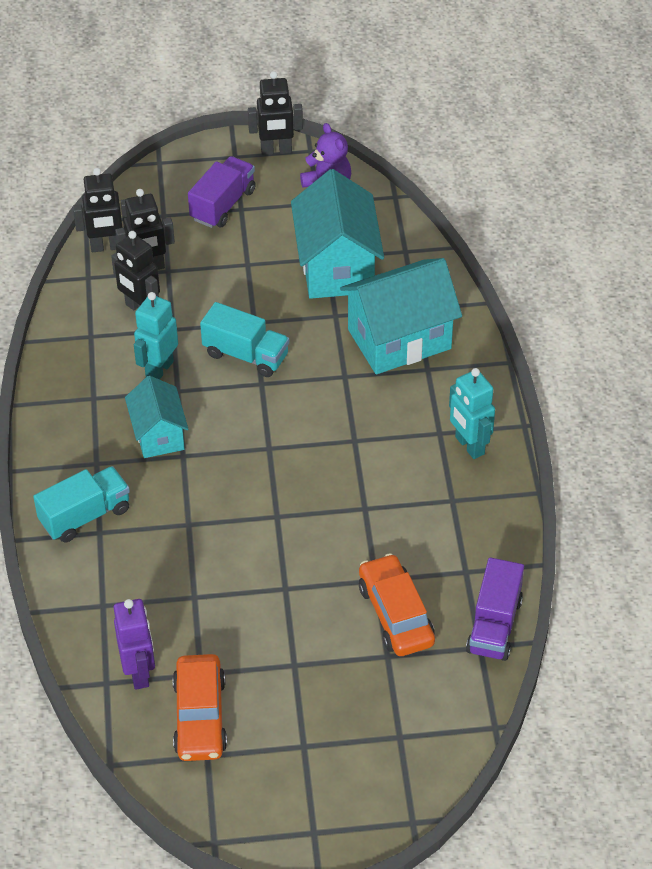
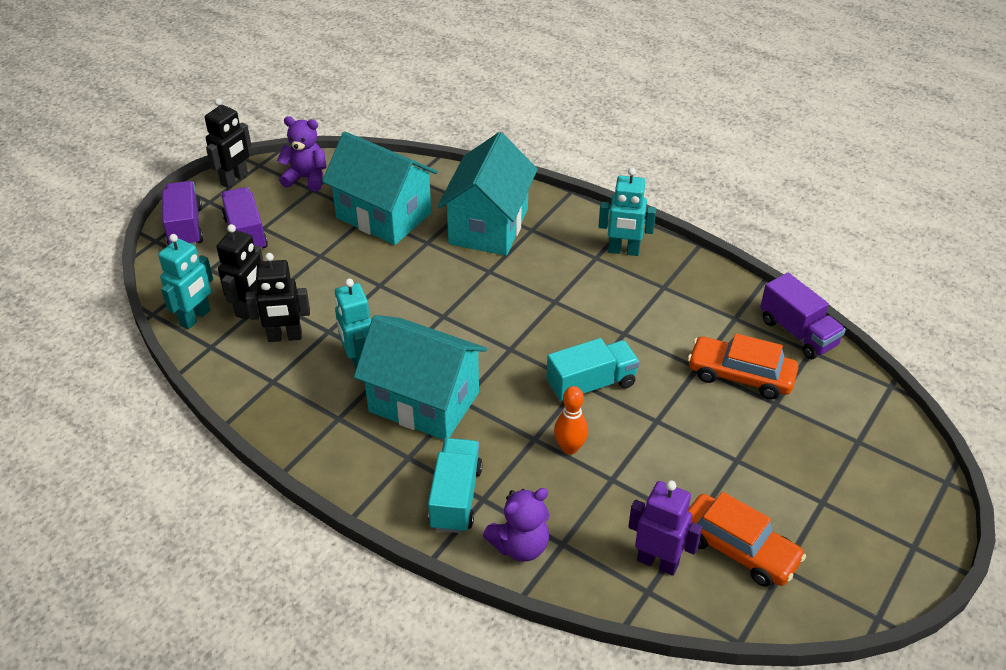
camera: 50 degrees left, 5 degrees down
black robot [73,168,127,252] -> turquoise robot [158,234,213,329]
turquoise house [125,376,188,458] -> turquoise house [354,315,487,440], size x1.68
turquoise truck [200,302,289,377] -> turquoise truck moved to [546,338,639,401]
none -> purple truck [162,181,203,246]
none -> purple teddy bear [483,488,550,562]
none -> orange bowling pin [554,386,588,455]

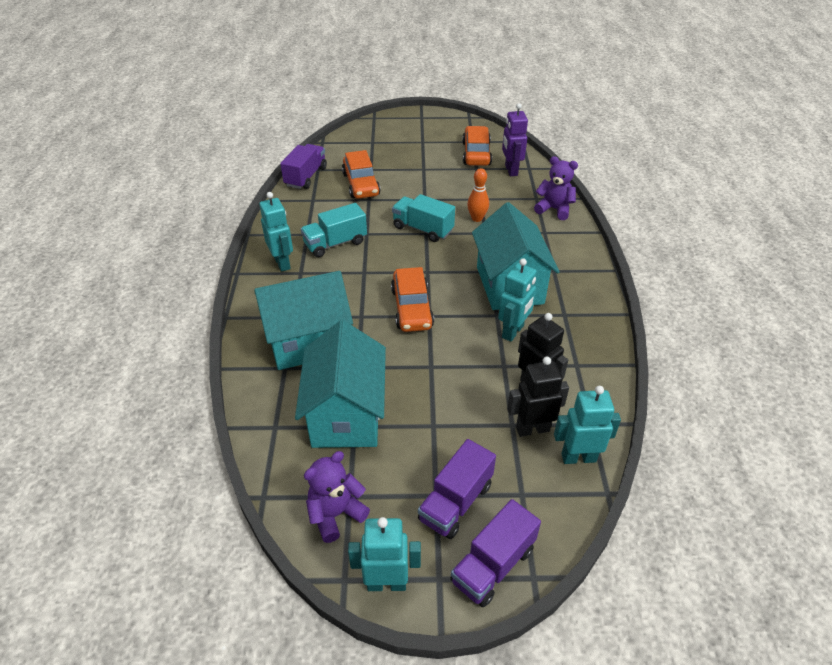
camera: 125 degrees left, 0 degrees up
black robot [205,98,251,188] -> turquoise robot [348,517,421,591]
purple teddy bear [277,116,327,191] -> purple teddy bear turned 75 degrees clockwise [304,451,370,543]
turquoise truck [428,438,483,533] -> turquoise truck moved to [301,203,367,257]
none -> orange car [391,267,434,332]

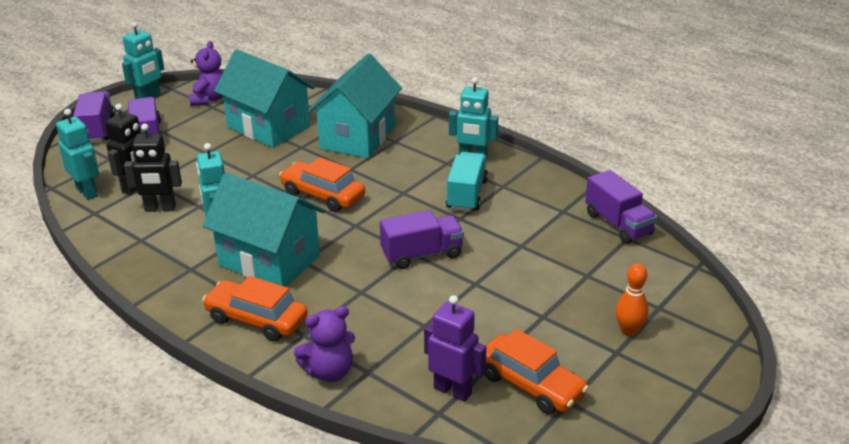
camera: 130 degrees right, 10 degrees down
orange car [342,150,381,199] -> orange car moved to [202,276,308,342]
turquoise truck [392,194,455,242] -> purple truck [380,210,464,269]
orange bowling pin [467,168,489,222] -> orange bowling pin moved to [616,263,649,337]
turquoise robot [554,386,621,464] -> turquoise robot turned 75 degrees counterclockwise [56,109,99,200]

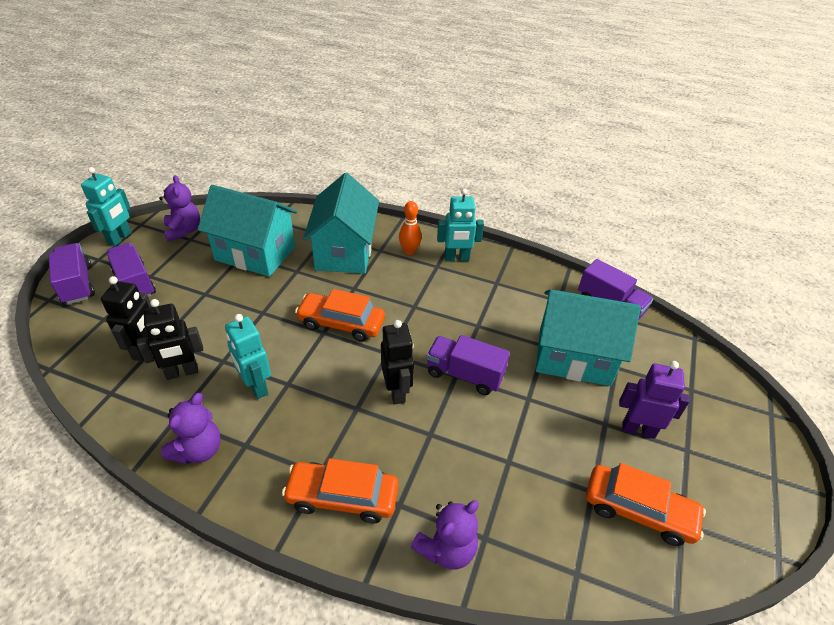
camera: 20 degrees left, 10 degrees up
turquoise robot [56,109,99,200] -> none
turquoise house [203,173,325,287] -> turquoise house moved to [536,289,641,386]
purple truck [380,210,464,269] -> purple truck turned 120 degrees counterclockwise [426,335,510,395]
purple robot [424,295,486,402] -> purple robot moved to [619,361,690,439]
turquoise truck [446,152,488,212] -> none
orange bowling pin [616,263,649,337] -> orange bowling pin moved to [399,201,422,255]
none -> purple teddy bear [161,393,221,464]
none -> black robot [381,320,414,404]

